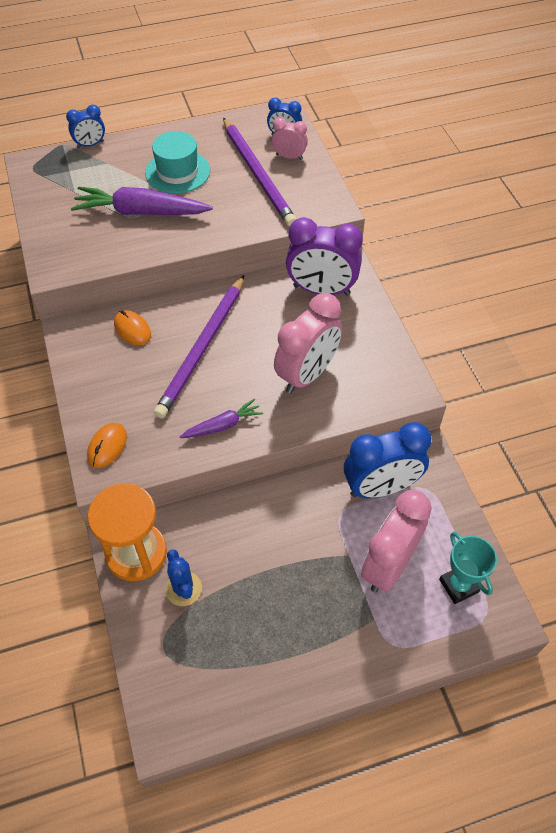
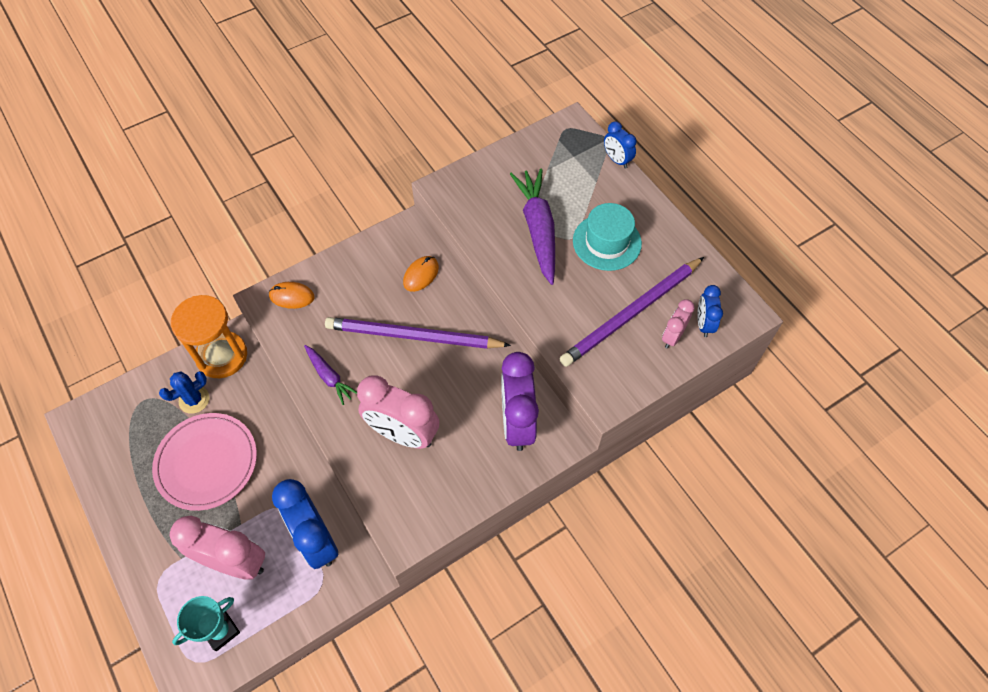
camera: 75 degrees right, 5 degrees up
pink clock [272,117,308,160] -> pink clock turned 150 degrees counterclockwise [662,299,695,349]
none -> pink plate [152,413,257,511]

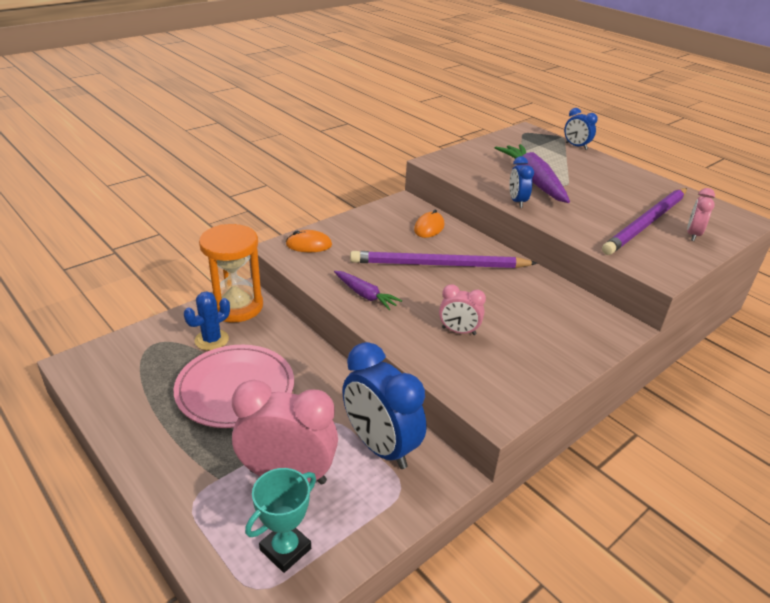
camera: 10 degrees left, 25 degrees down
pink clock [357,375,439,449] -> pink clock [439,284,486,335], size x0.52
purple clock [501,352,539,451] -> none
turquoise hat [573,203,642,271] -> none
blue clock [697,285,723,337] -> blue clock moved to [509,156,534,208]

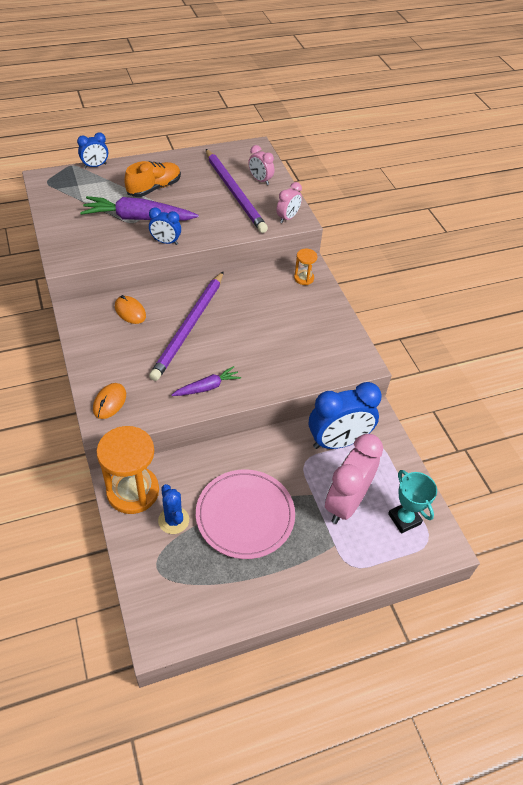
camera: 70 degrees left, 15 degrees up
pink clock [439,284,486,335] -> pink clock moved to [276,182,302,223]
none -> orange shoe [124,161,181,197]
none -> orange hourglass [294,249,317,285]

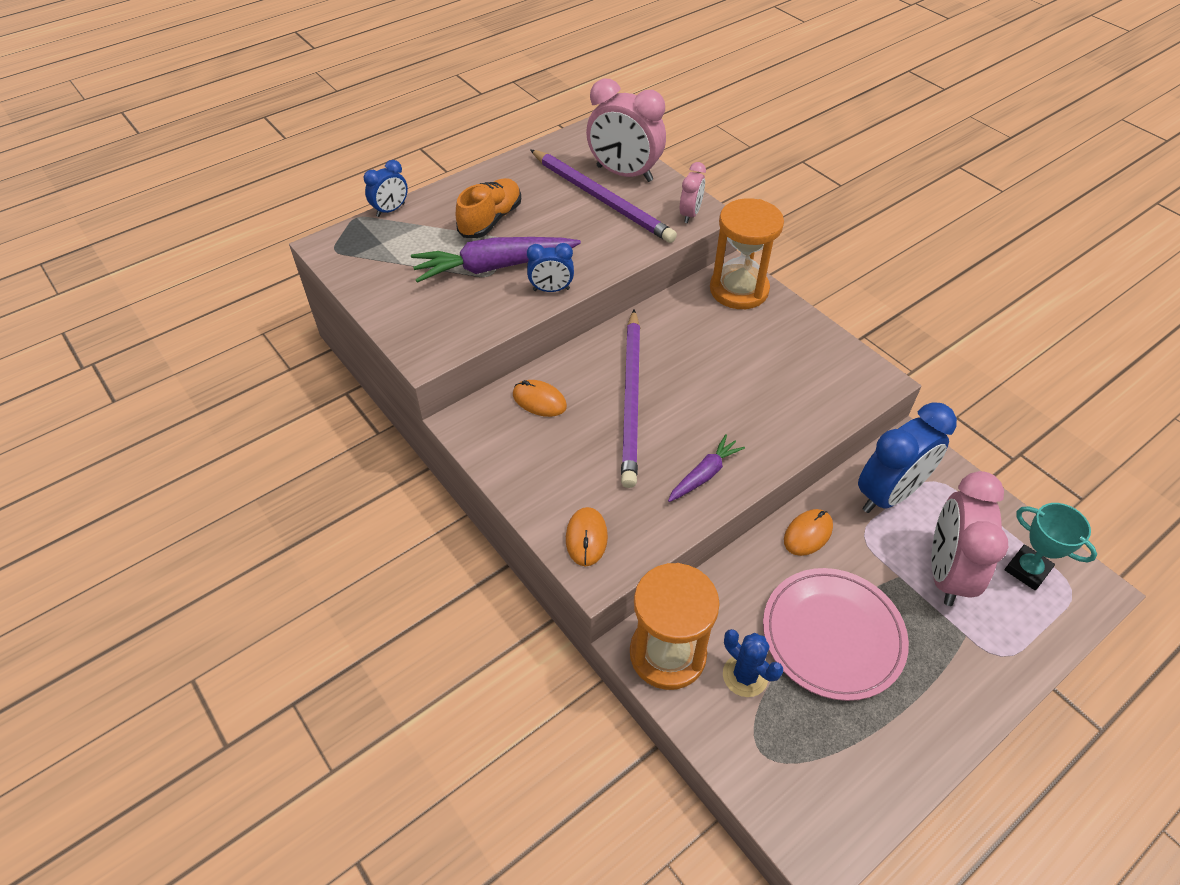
camera: 15 degrees left, 0 degrees up
pink clock [248,145,274,185] -> pink clock [586,78,666,182], size x1.92
orange hourglass [294,249,317,285] -> orange hourglass [710,198,784,309], size x2.10
none -> orange mouse [784,509,833,556]

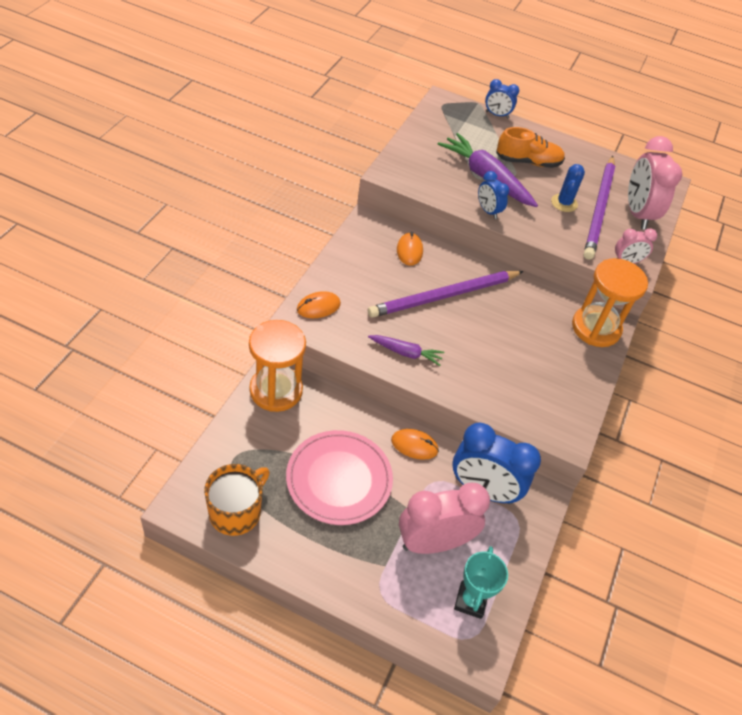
camera: 55 degrees right, 0 degrees up
blue cactus [723,629,783,697] -> blue cactus moved to [551,164,585,212]
none -> orange mug [204,464,270,536]

